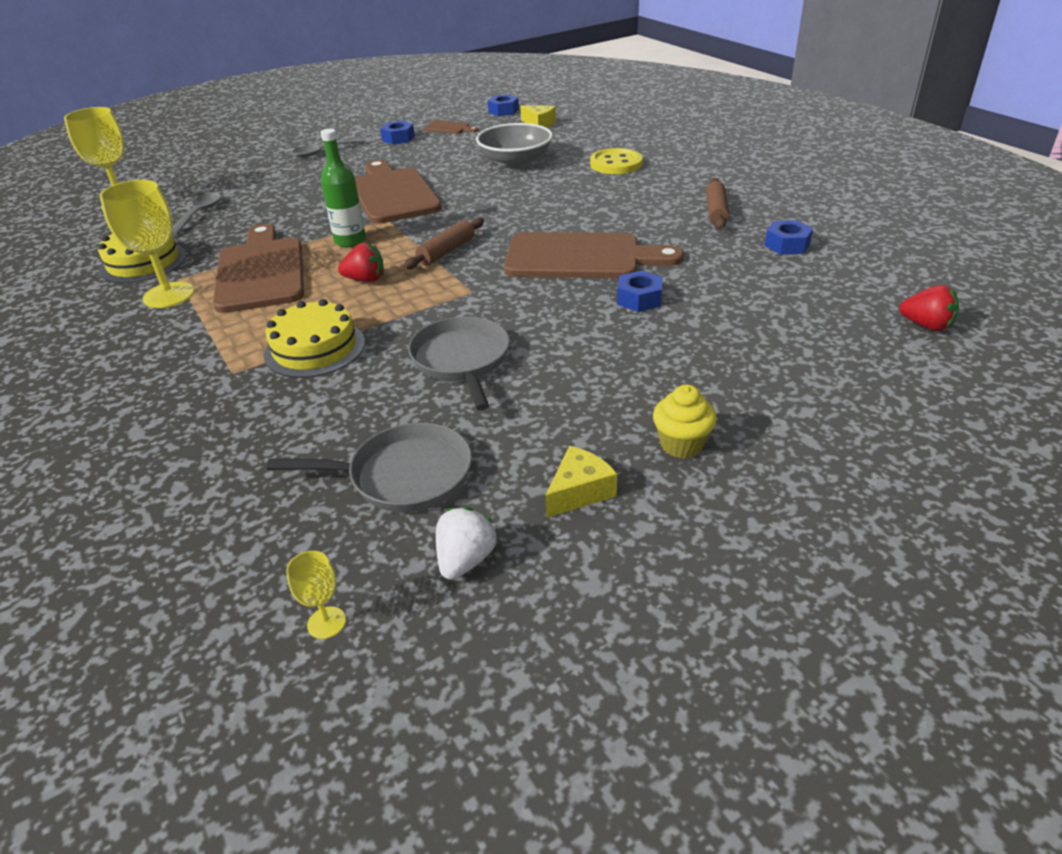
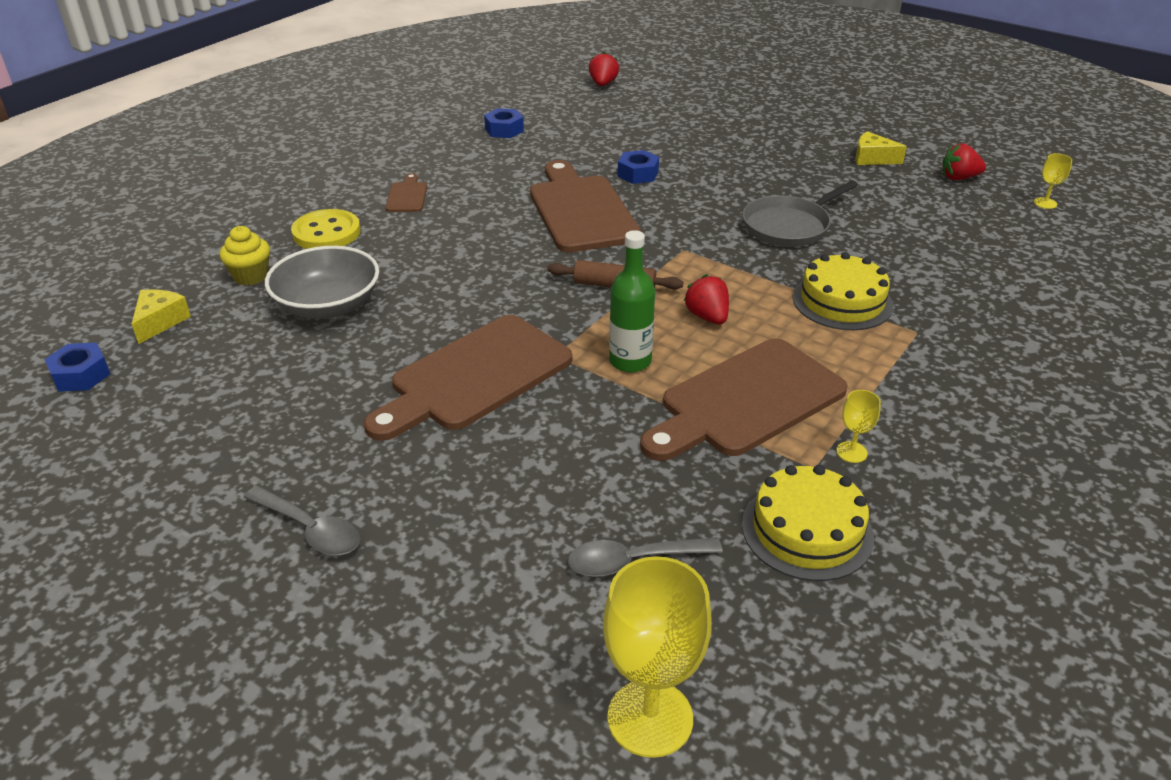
camera: 115 degrees left, 0 degrees up
yellow goblet [100,180,194,308] -> yellow goblet [836,390,881,463], size x0.46
grey pan [267,423,472,512] -> none
blue nut [380,121,415,145] -> none
brown cutting board [424,120,479,134] -> brown cutting board moved to [385,173,427,212]
white strawberry [436,507,498,580] -> red strawberry [942,144,986,180]
yellow cupcake [653,385,717,458] -> yellow cupcake moved to [220,226,270,285]
brown rolling pin [706,178,729,230] -> none

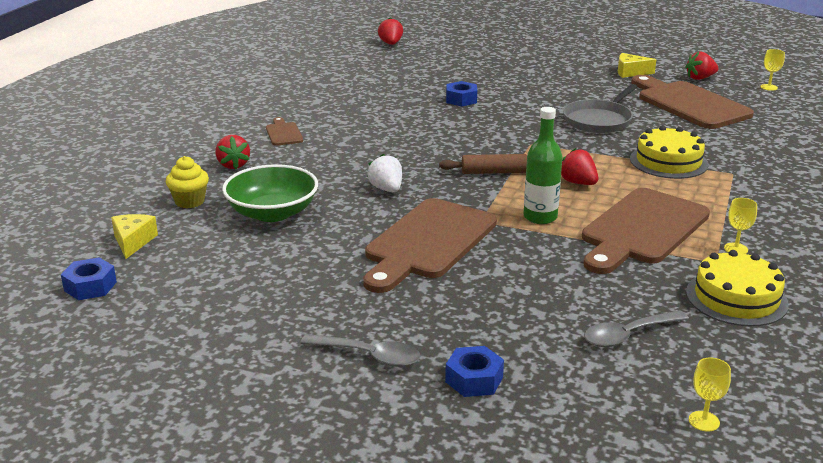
camera: 15 degrees left, 10 degrees down
grey bowl [265,246,379,319] -> green bowl [222,164,318,222]
yellow button [291,209,361,249] -> red strawberry [216,135,250,169]
blue nut [484,108,524,138] -> blue nut moved to [445,346,504,397]
brown cutting board [530,160,641,252] -> brown cutting board moved to [631,75,754,129]
yellow goblet [603,556,712,758] -> yellow goblet [689,357,731,432], size x0.46
none -> white strawberry [367,154,402,192]

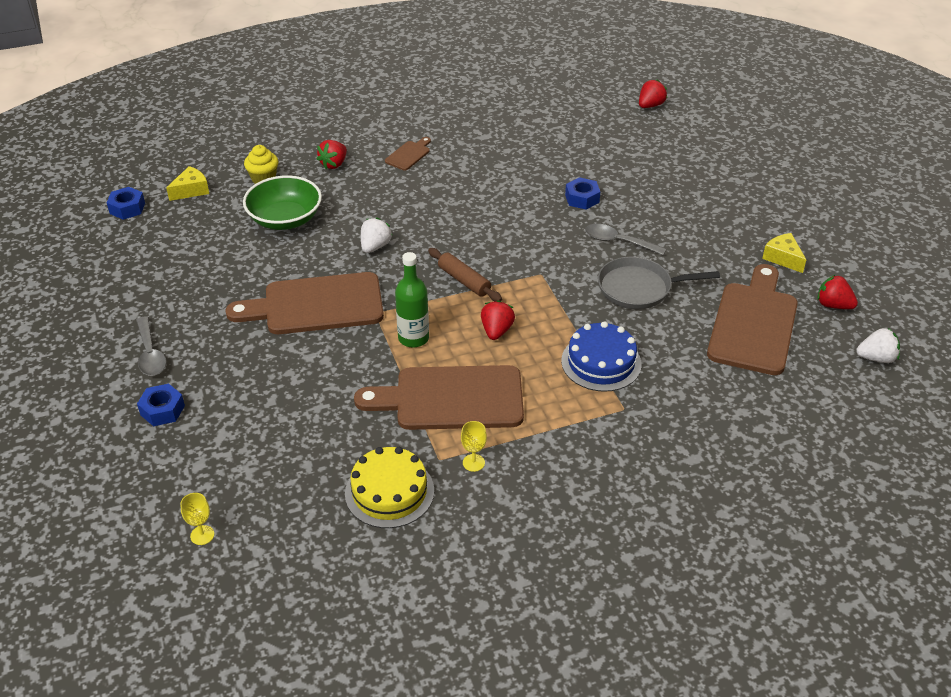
camera: 50 degrees right, 15 degrees up
grey spoon [584,310,689,347] -> grey spoon moved to [585,224,666,255]
yellow cake [630,126,708,179] -> blue cake [561,321,641,392]
yellow goblet [760,49,785,91] -> white strawberry [856,328,900,363]

